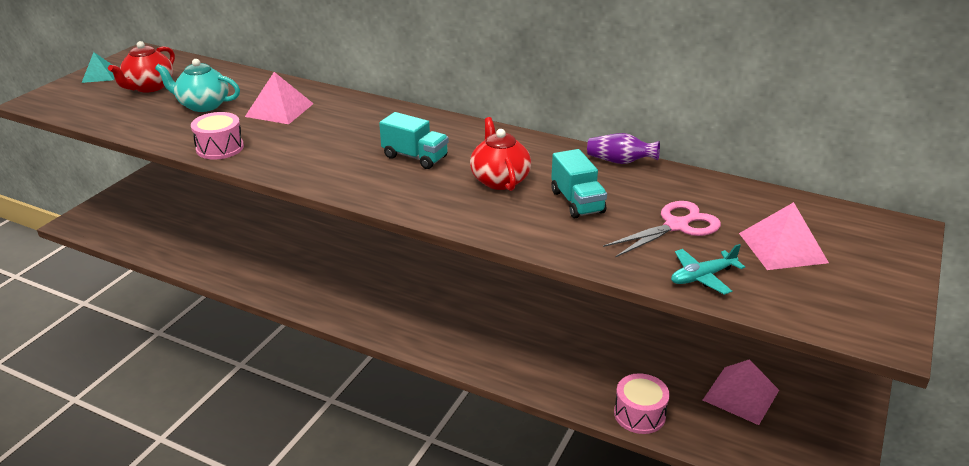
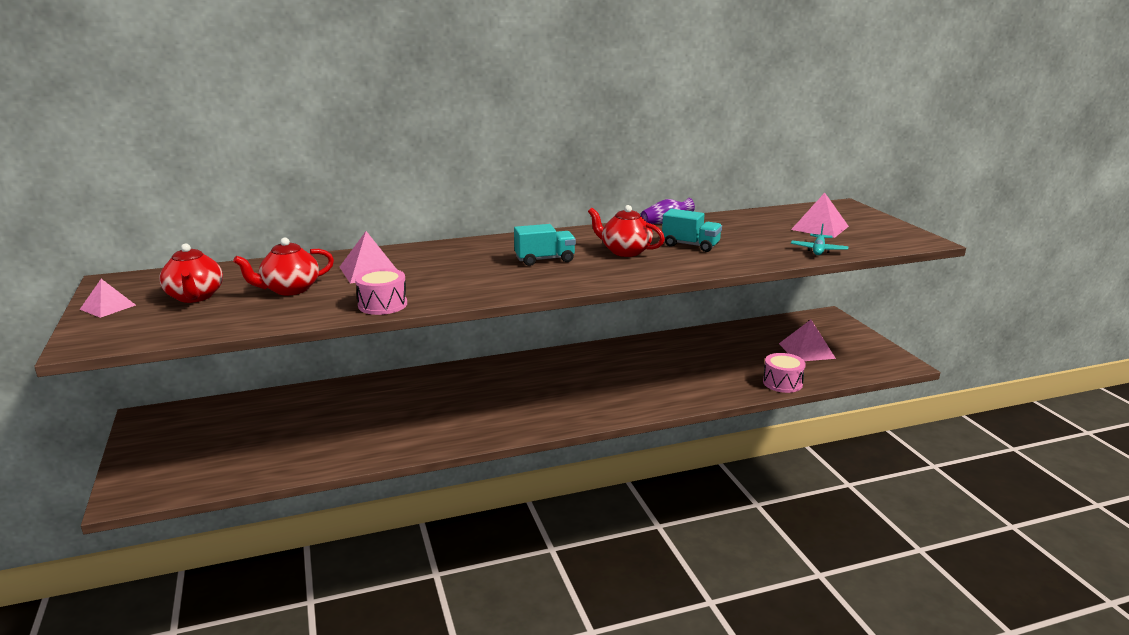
camera: 45 degrees left, 10 degrees down
turquoise pyramid [82,52,114,83] -> pink pyramid [80,279,136,318]
turquoise teapot [155,59,240,112] -> red teapot [233,237,334,295]
pink scissors [603,201,721,258] -> none

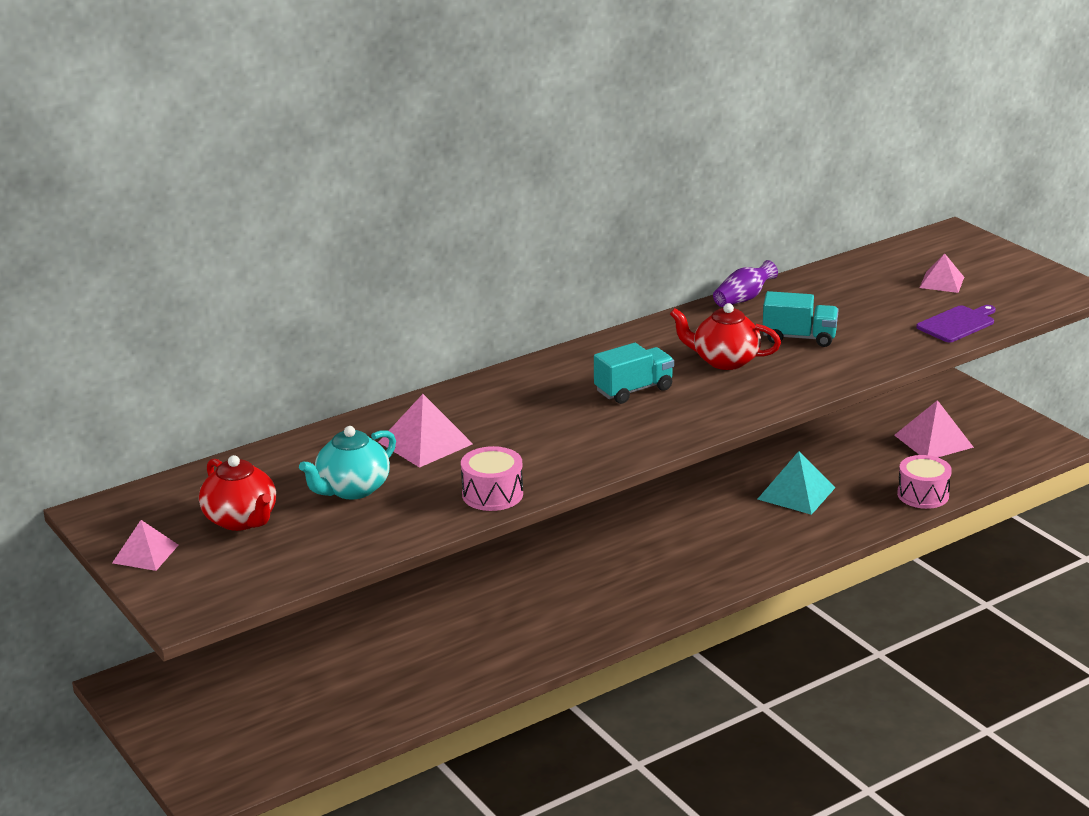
camera: 15 degrees left, 5 degrees up
red teapot [233,237,334,295] -> turquoise teapot [299,426,396,500]
pink pyramid [791,193,849,238] -> pink pyramid [920,253,964,293], size x0.66
turquoise plane [791,224,848,255] -> purple cutting board [916,305,996,342]
none -> turquoise pyramid [758,451,836,515]

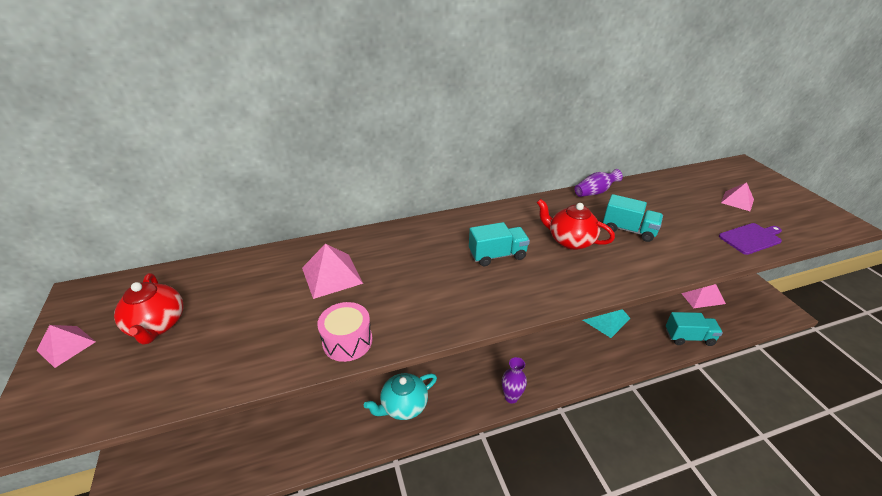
camera: 15 degrees right, 10 degrees up
turquoise teapot [299,426,396,500] -> turquoise teapot moved to [364,373,437,420]
pink drum [897,455,952,509] -> turquoise truck [666,312,723,346]
none -> purple vase [502,357,527,404]

